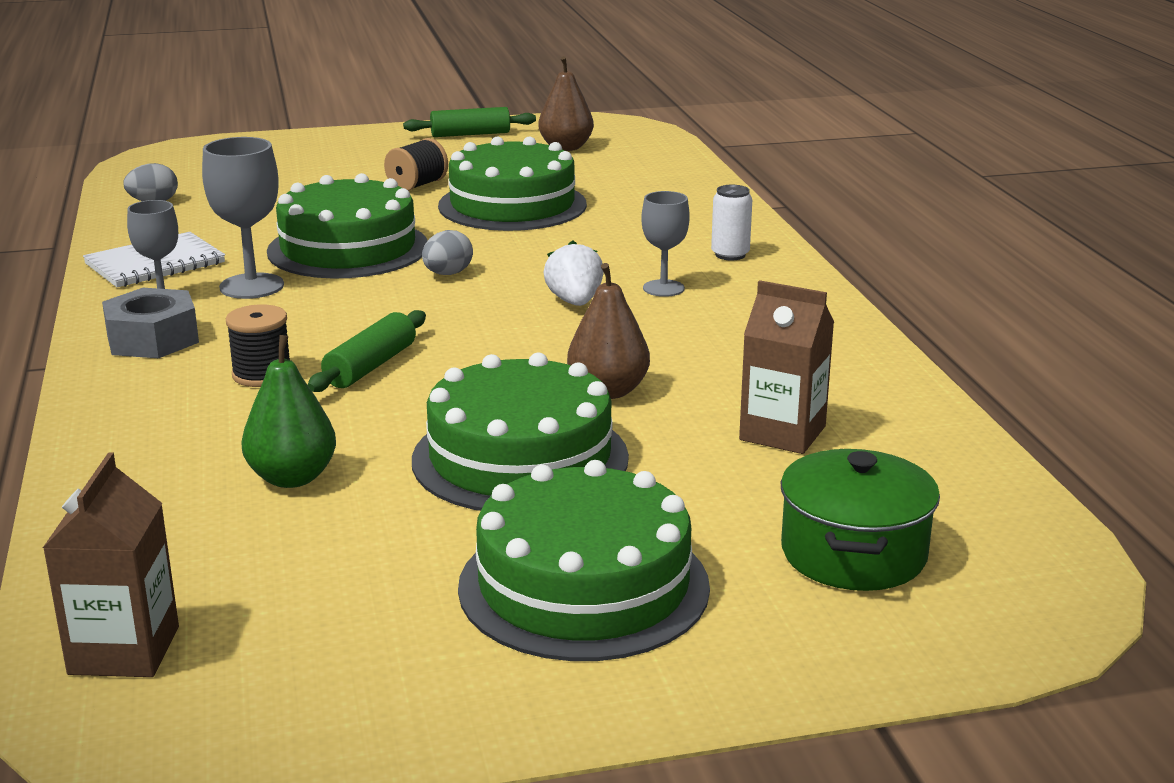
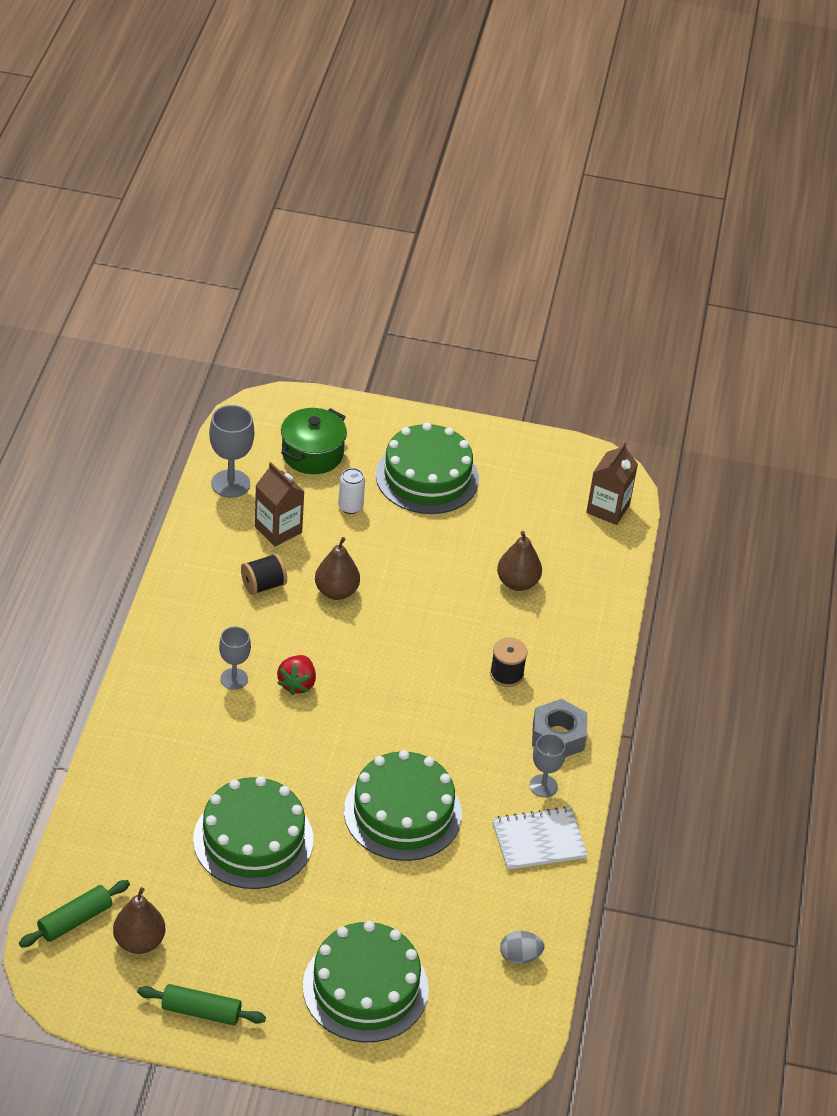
camera: 160 degrees left, 20 degrees up
grey goblet [202,137,284,299] -> grey goblet moved to [209,405,254,498]
green pear [241,335,336,488] -> brown pear [497,531,542,591]
green rolling pin [308,310,426,392] -> green rolling pin moved to [19,880,130,947]
black spool [384,138,448,191] -> black spool moved to [241,553,287,595]
green cake [412,353,629,511] -> green cake moved to [303,921,429,1042]
grey egg [422,230,473,275] -> none
white strawberry [544,240,604,306] -> red strawberry [277,655,316,695]
white can [711,185,752,261] -> white can moved to [338,468,365,514]

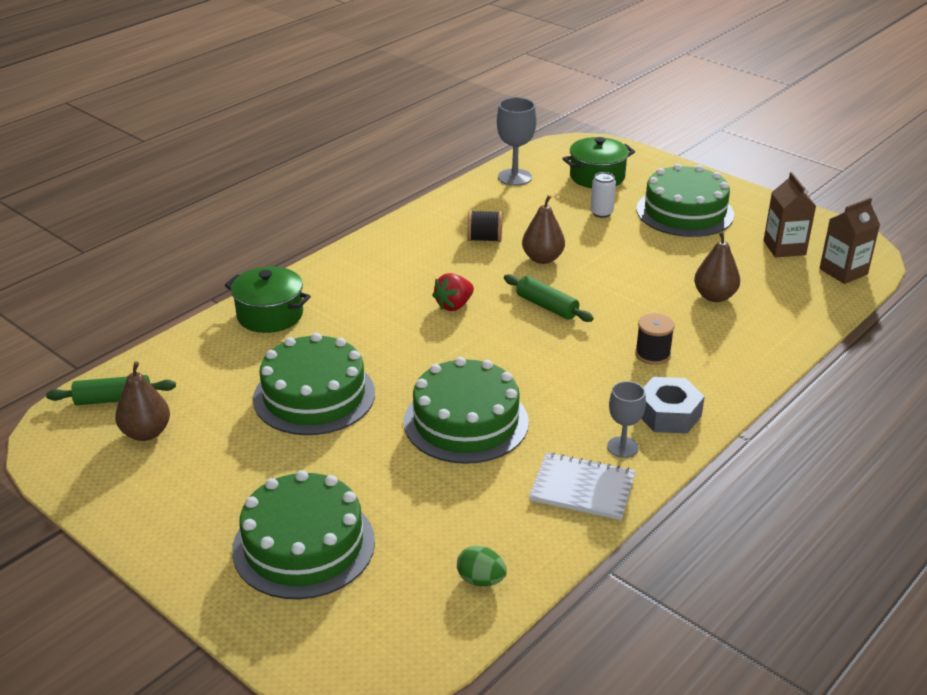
camera: 35 degrees right, 10 degrees down
green rolling pin [137,984,266,1026] -> green rolling pin moved to [504,274,594,322]
grey goblet [219,626,251,690] -> none
brown carton [255,462,305,547] -> brown carton moved to [763,172,816,258]
grey egg [500,931,544,964] -> green egg [457,546,507,586]
none -> green pot [225,266,311,333]

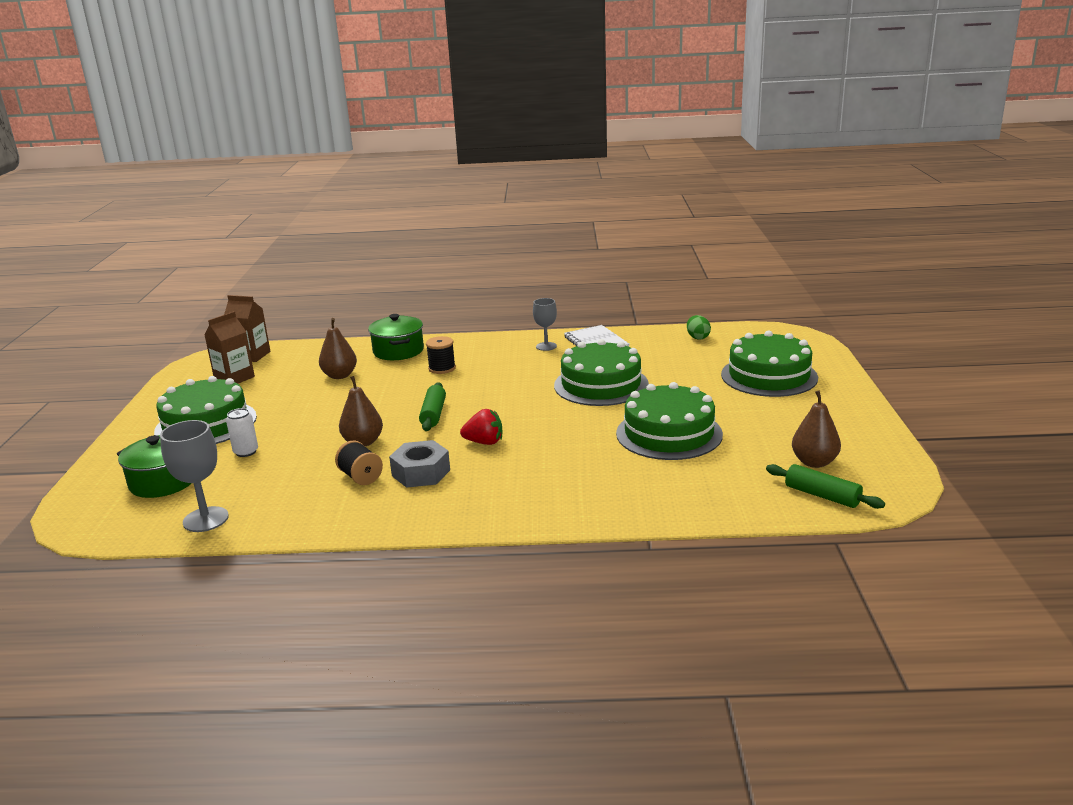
camera: 130 degrees left, 10 degrees down
green pot [225,266,311,333] -> green pot moved to [368,314,424,360]
grey nut [641,377,705,434] -> grey nut moved to [389,440,450,488]

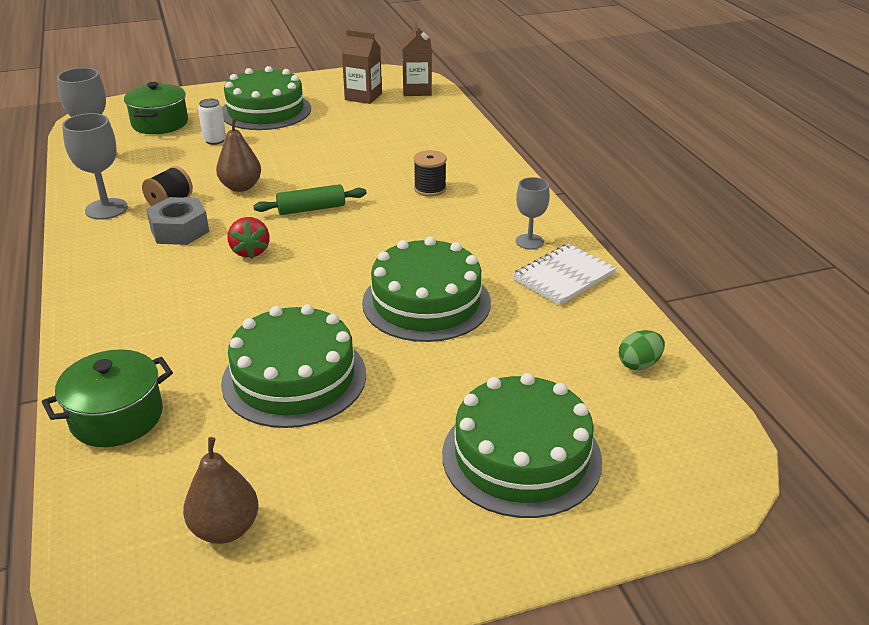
camera: 70 degrees right, 10 degrees up
brown pear [319,318,357,379] -> none
green pot [368,314,424,360] -> green pot moved to [42,349,173,447]
green rolling pin [766,464,885,509] -> none
none -> grey goblet [62,113,128,220]

